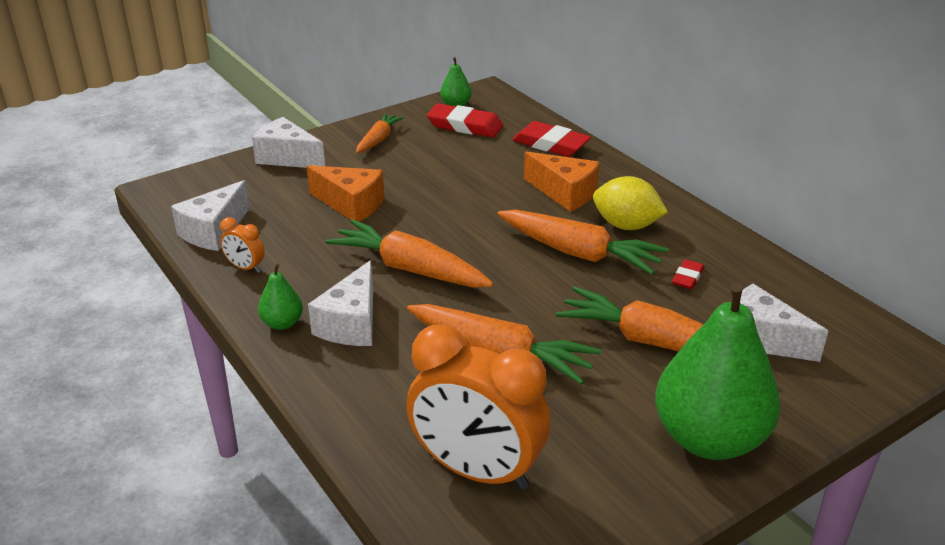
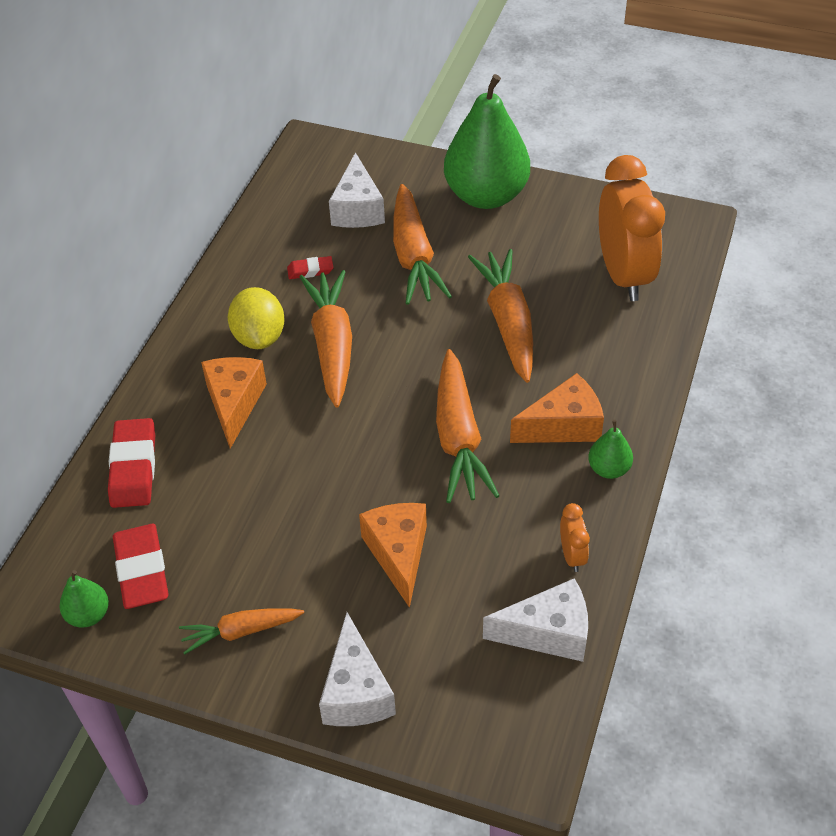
camera: 125 degrees left, 15 degrees up
white cheese [308,260,373,346] -> orange cheese [510,373,604,443]

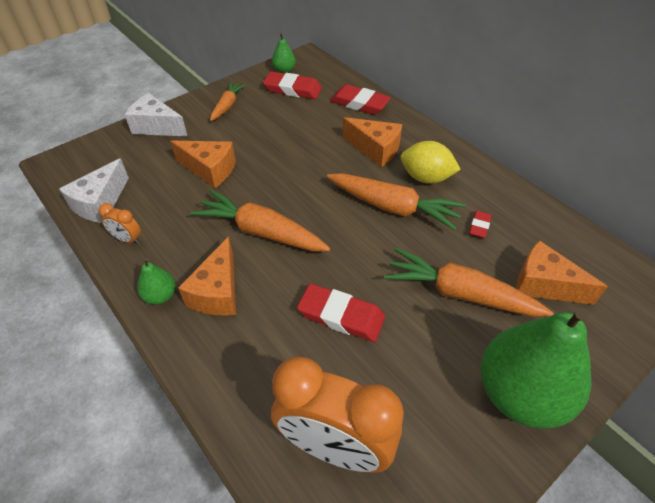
camera: 120 degrees right, 0 degrees up
white cheese [329,152,385,228] -> orange cheese [516,240,608,305]
orange carrot [468,249,533,383] -> red eraser [297,284,385,342]

